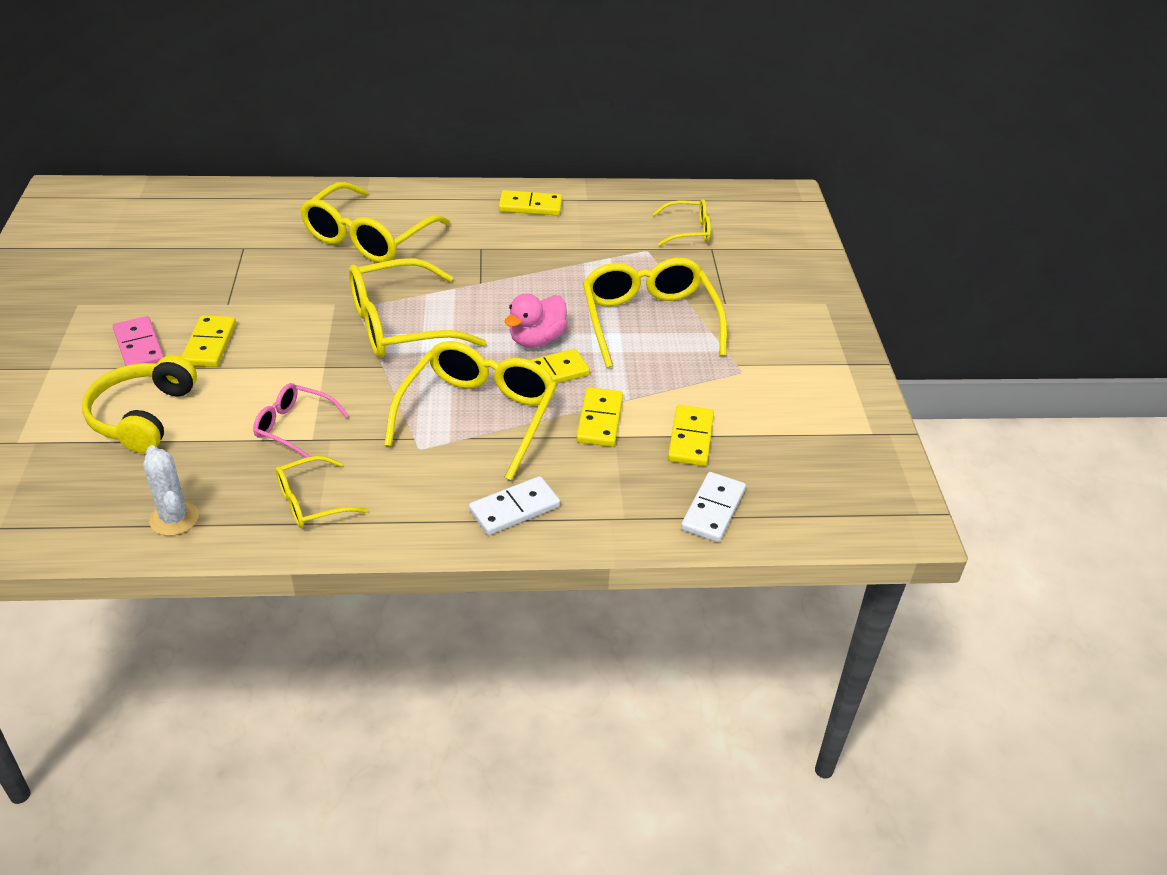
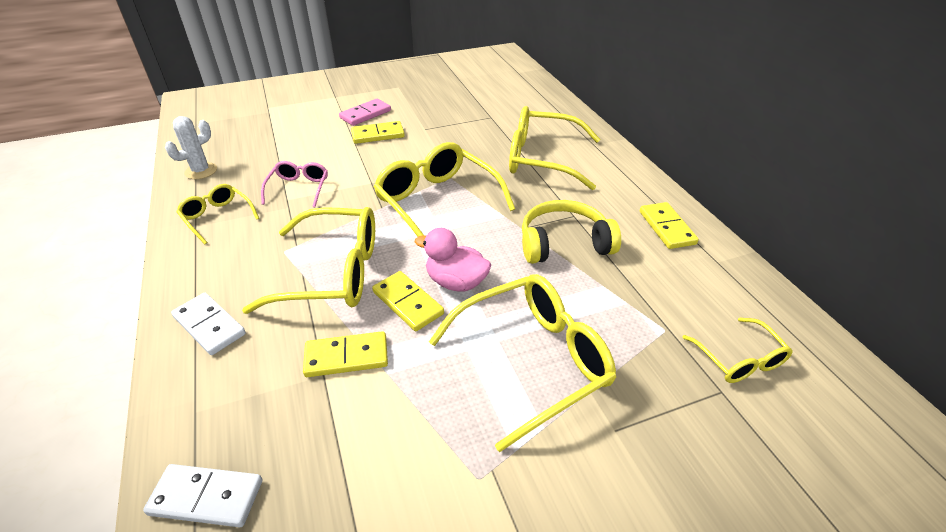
camera: 75 degrees right, 0 degrees up
yellow headphones [82,355,197,453] -> yellow headphones moved to [522,200,621,264]
yellow domino [668,405,714,466] -> none

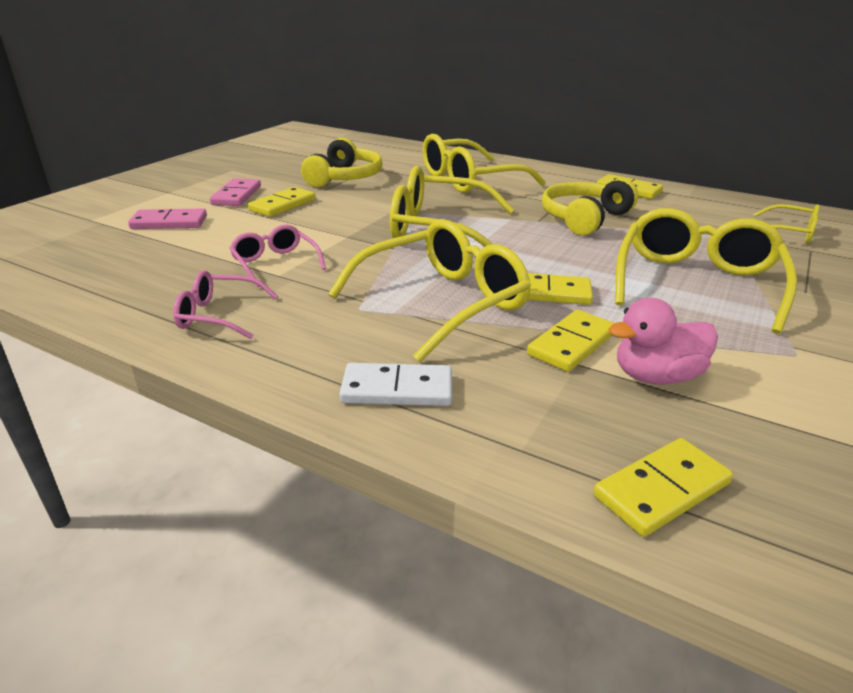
camera: 40 degrees left, 10 degrees down
white domino [143,464,262,527] -> yellow domino [593,438,733,537]
white cactus [165,116,217,179] -> none
yellow glasses [176,184,259,244] -> pink glasses [173,270,278,339]
pink duck [414,228,491,291] -> pink duck moved to [609,298,718,385]
none -> pink domino [128,208,207,229]
none -> yellow headphones [301,138,383,187]

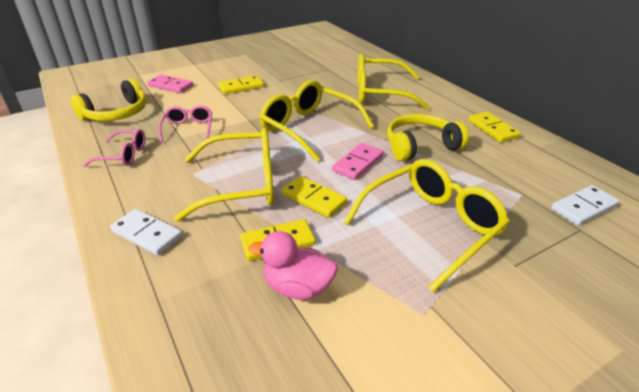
camera: 30 degrees right, 5 degrees up
pink glasses [173,270,278,339] -> pink glasses turned 150 degrees clockwise [83,129,145,167]
pink domino [210,178,261,206] -> pink domino moved to [332,143,384,180]
yellow headphones [301,138,383,187] -> yellow headphones moved to [71,79,147,121]
yellow domino [593,438,733,537] -> none
yellow glasses [753,204,820,244] -> white domino [551,185,620,226]

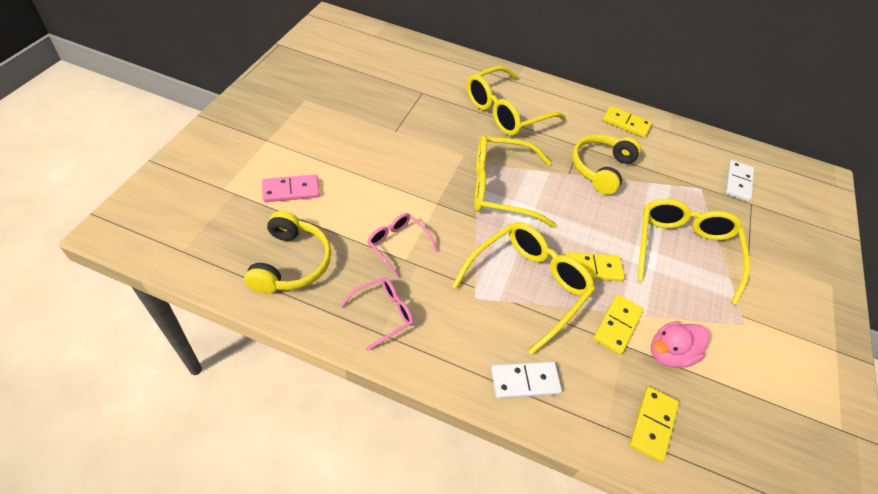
camera: 45 degrees left, 15 degrees up
yellow domino [218,76,264,94] -> yellow domino moved to [629,387,679,462]
pink domino [332,143,384,180] -> none

